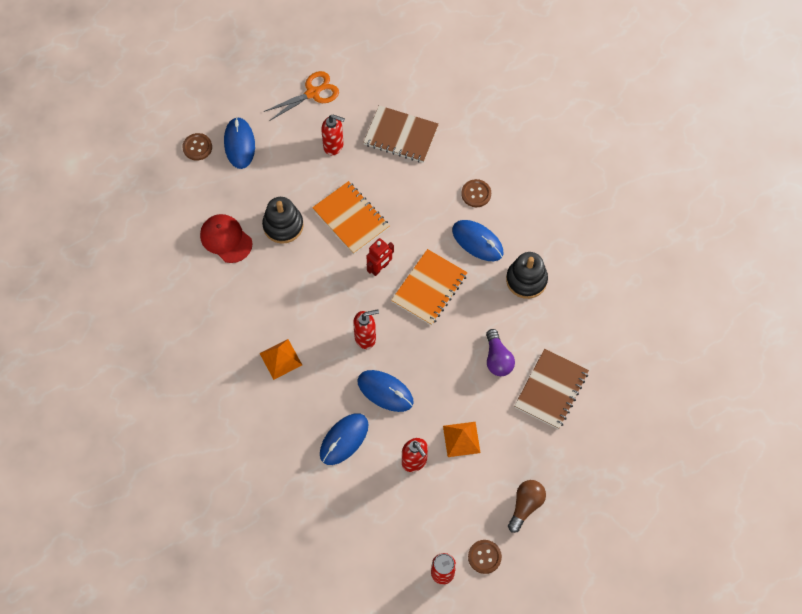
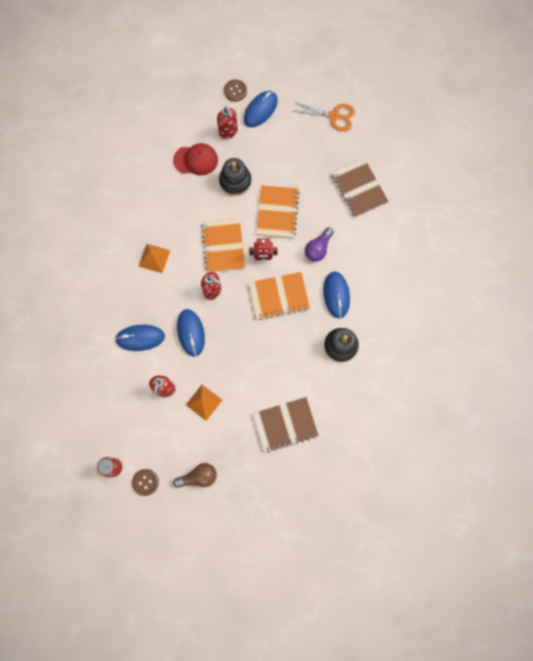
camera: 45 degrees right, 10 degrees up
red cap [200,214,252,263] -> red cap turned 90 degrees clockwise [173,143,218,176]
red soap dispenser [321,115,345,155] -> red soap dispenser moved to [217,107,238,139]
brown button [461,179,491,207] -> none
purple light bulb [486,329,515,376] -> purple light bulb moved to [305,227,334,262]
none -> orange notebook [201,218,245,273]

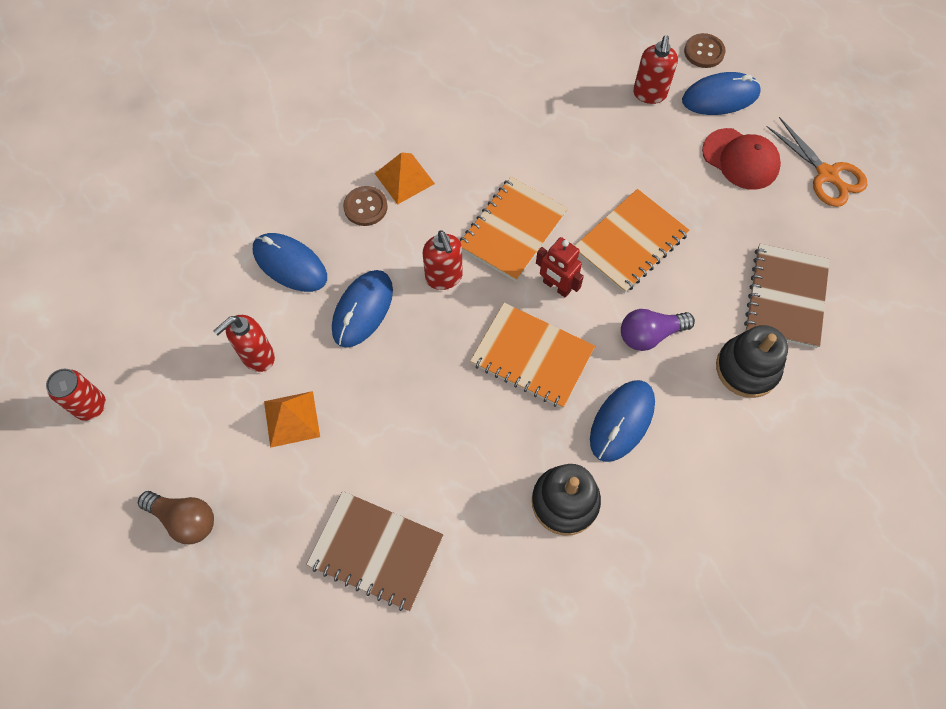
camera: 40 degrees right, 10 degrees down
brown button [132,469,159,496] -> brown button moved to [343,186,388,226]
red cap [173,143,218,176] -> red cap moved to [702,128,781,190]
black stacking toy [219,158,251,196] -> black stacking toy moved to [716,325,788,398]

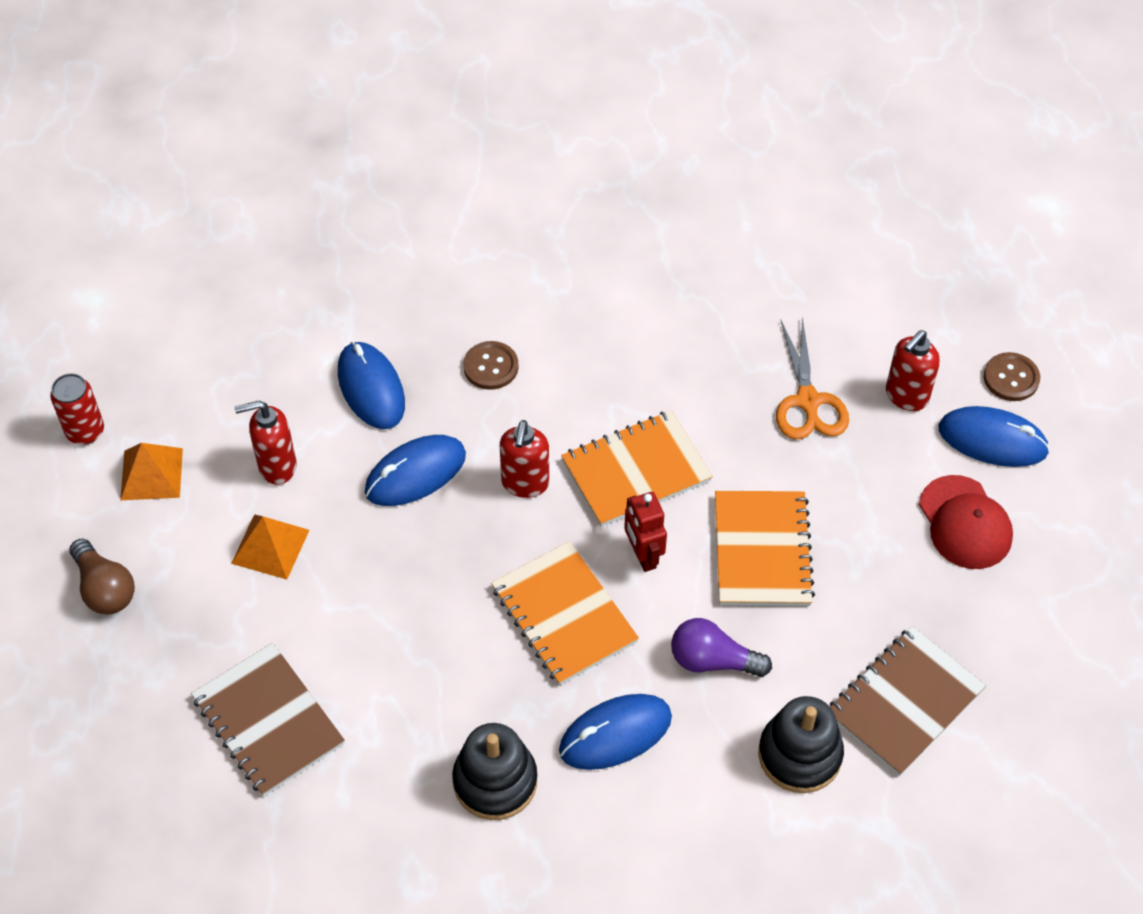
camera: 30 degrees right, 10 degrees down
orange pyramid [375,152,435,205] -> orange pyramid moved to [120,443,183,500]
orange notebook [575,189,690,293] -> orange notebook turned 75 degrees counterclockwise [715,491,815,606]
orange scissors [767,117,867,207] -> orange scissors moved to [776,317,849,439]

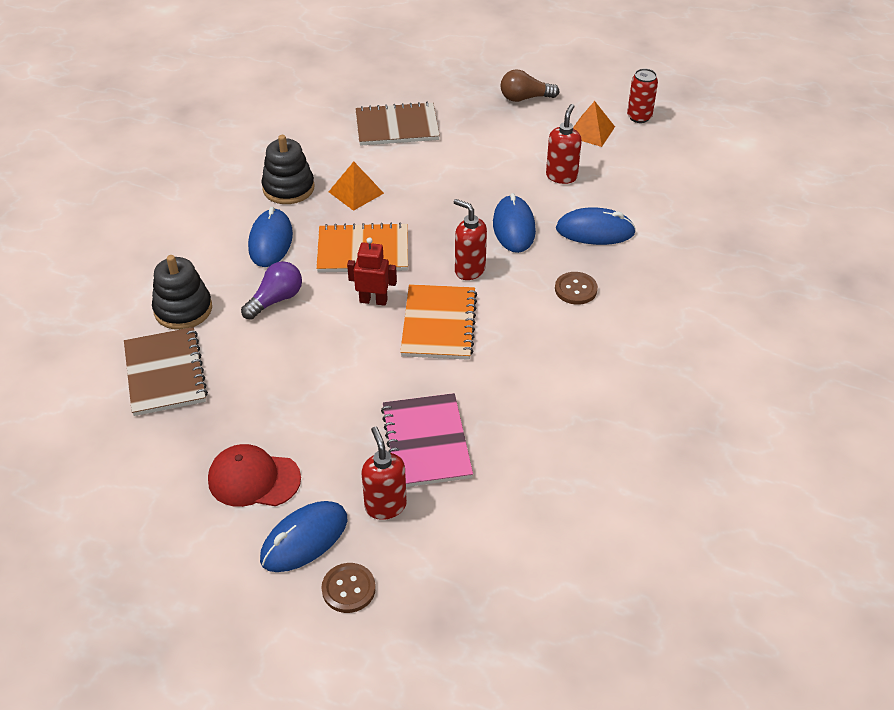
camera: 120 degrees right, 10 degrees down
orange pyramid [231,514,310,580] -> orange pyramid moved to [329,162,384,211]
orange notebook [715,491,815,606] -> none
orange scissors [776,317,849,439] -> pink notebook [381,393,473,487]

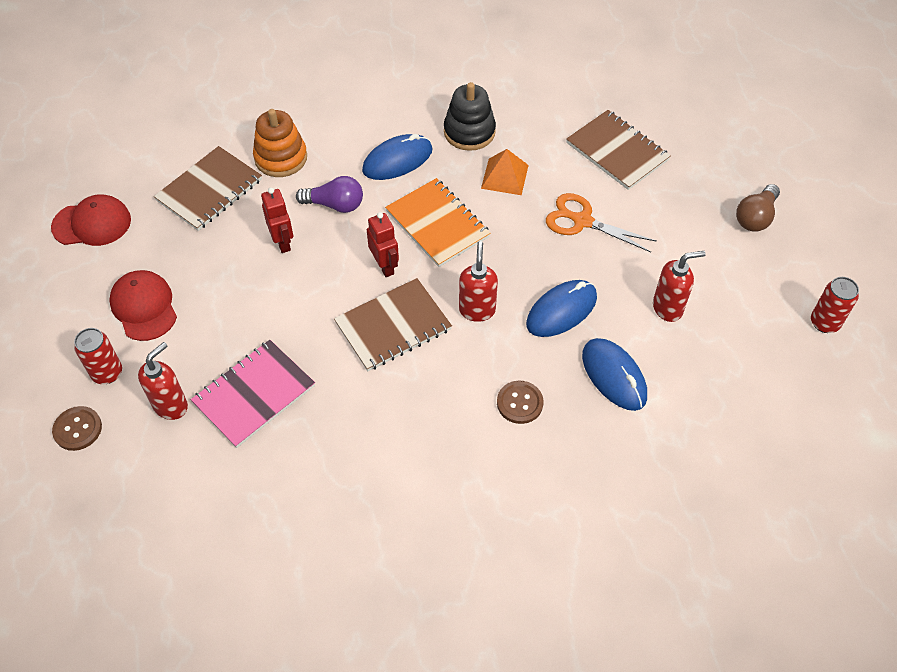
camera: 55 degrees right, 10 degrees up
black stacking toy [152,255,212,330] -> orange stacking toy [253,109,307,177]
blue mouse [260,501,347,572] -> red can [74,328,122,384]
orange notebook [400,284,477,360] -> brown notebook [334,278,452,371]
brown light bulb [501,69,559,102] -> brown light bulb turned 105 degrees counterclockwise [736,184,780,232]
orange pyramid [573,101,615,147] -> none
none -> red cap [51,195,131,246]
none -> red robot [261,188,293,253]
none -> orange scissors [546,193,657,252]

